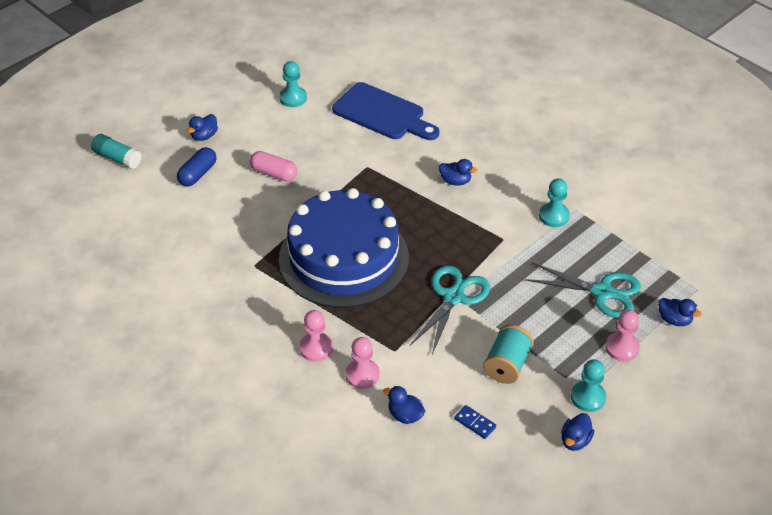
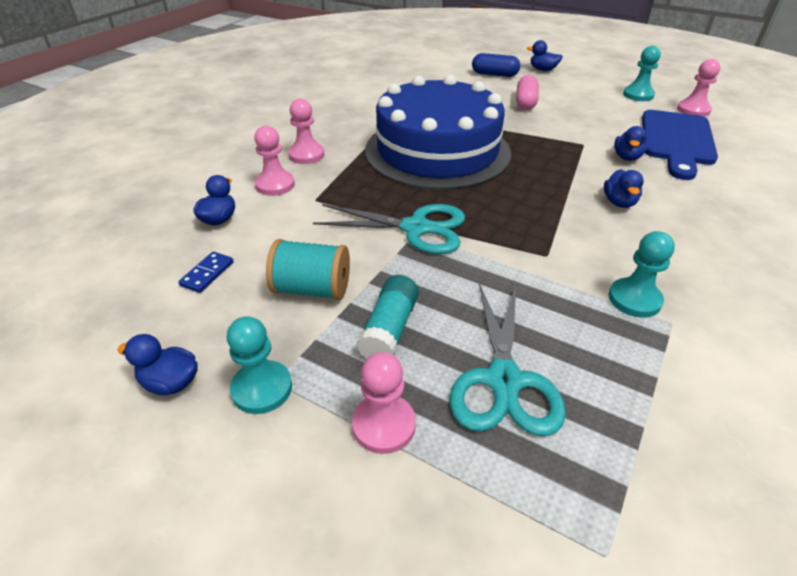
camera: 75 degrees right, 5 degrees down
turquoise glue stick [91,134,142,169] -> turquoise glue stick moved to [357,275,419,359]
blue duck [658,298,702,326] -> blue duck moved to [614,126,648,161]
none -> pink pawn [677,59,721,117]

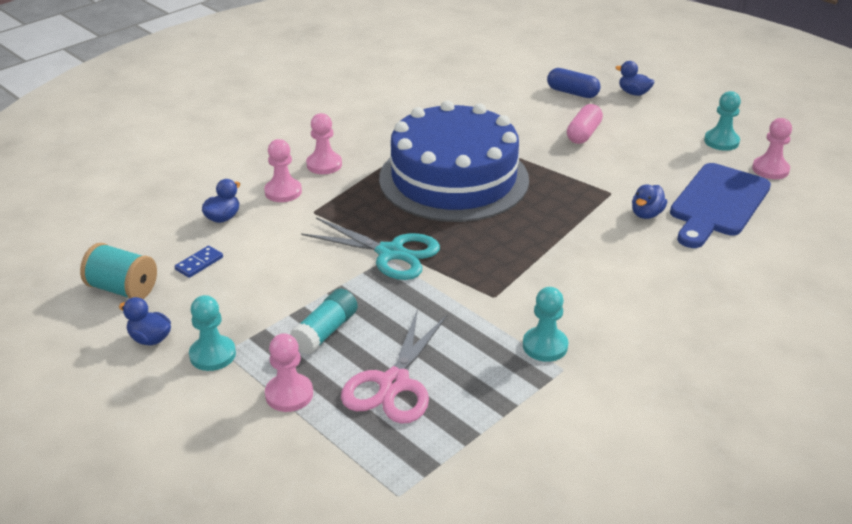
camera: 15 degrees right, 5 degrees down
turquoise spool [266,239,350,300] -> turquoise spool moved to [80,243,157,299]
turquoise scissors [450,283,566,436] -> pink scissors [341,311,447,424]
blue duck [604,169,644,208] -> none

